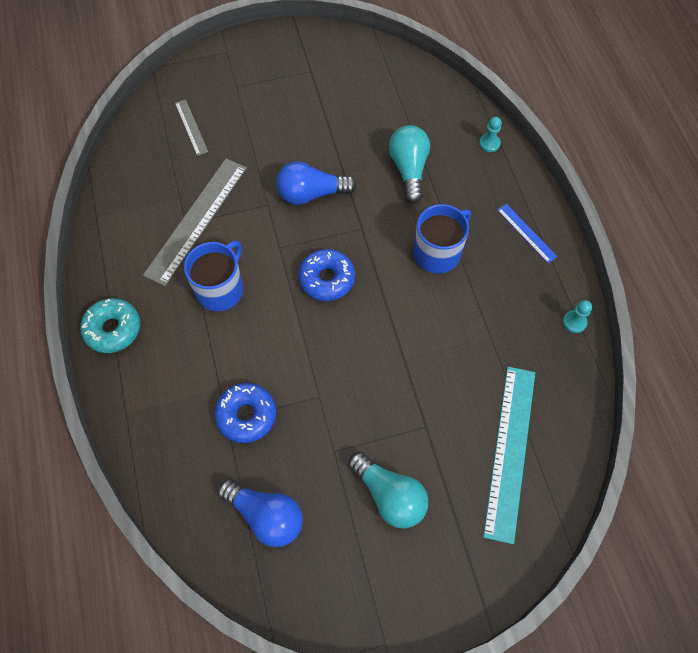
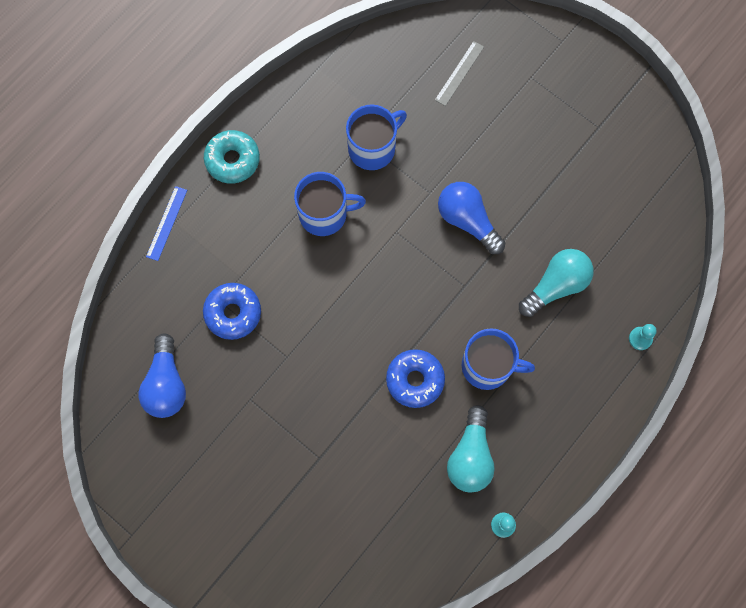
camera: 55 degrees right, 10 degrees up
grey ruler [143,159,247,286] -> blue mug [346,105,407,170]
blue donut [298,249,355,301] -> blue donut moved to [386,349,445,408]
turquoise light bulb [348,452,428,529] -> turquoise light bulb moved to [447,405,495,493]
turquoise ruler [483,367,535,544] -> none
blue ruler [497,204,558,263] -> blue ruler moved to [146,186,187,261]

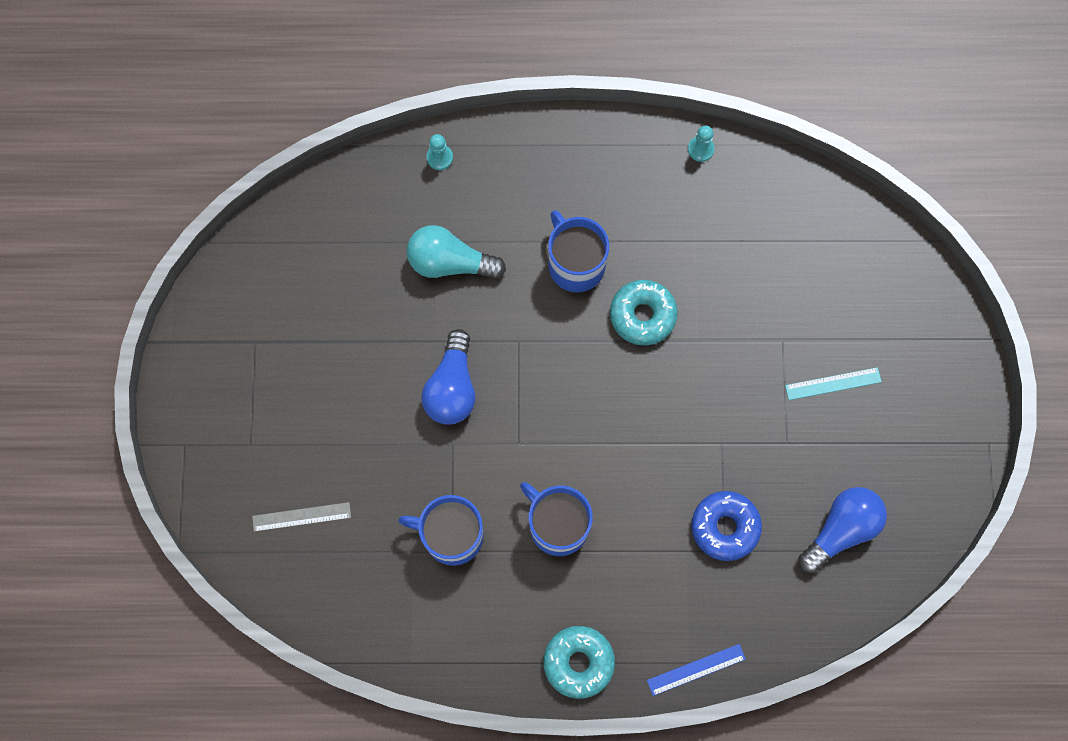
camera: 130 degrees left, 0 degrees up
blue donut [386,349,445,408] -> turquoise donut [610,280,678,346]
turquoise light bulb [447,405,495,493] -> none
none -> turquoise ruler [785,367,882,400]

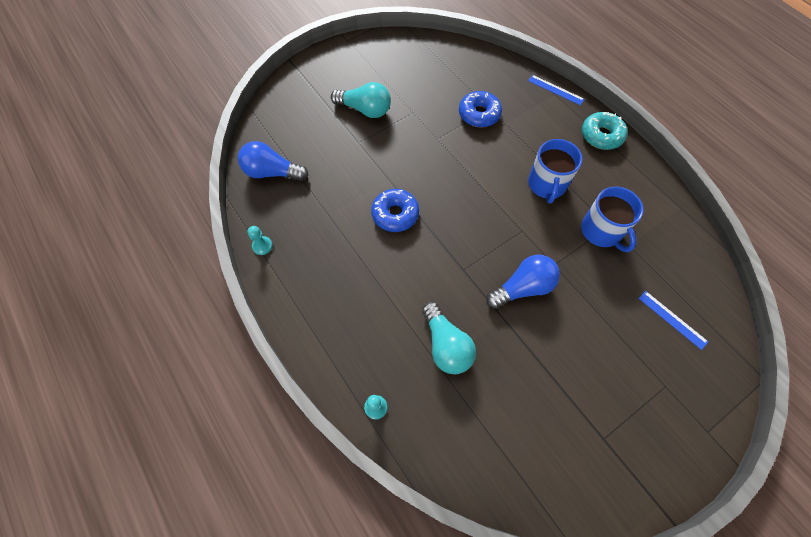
camera: 125 degrees left, 10 degrees down
grey ruler [252,502,351,532] -> blue ruler [639,291,708,350]
blue mug [548,210,609,292] -> none
turquoise donut [610,280,678,346] -> blue donut [371,189,419,232]
turquoise ruler [785,367,882,400] -> turquoise light bulb [331,82,391,118]
blue light bulb [798,487,887,573] -> blue light bulb moved to [238,141,309,181]

